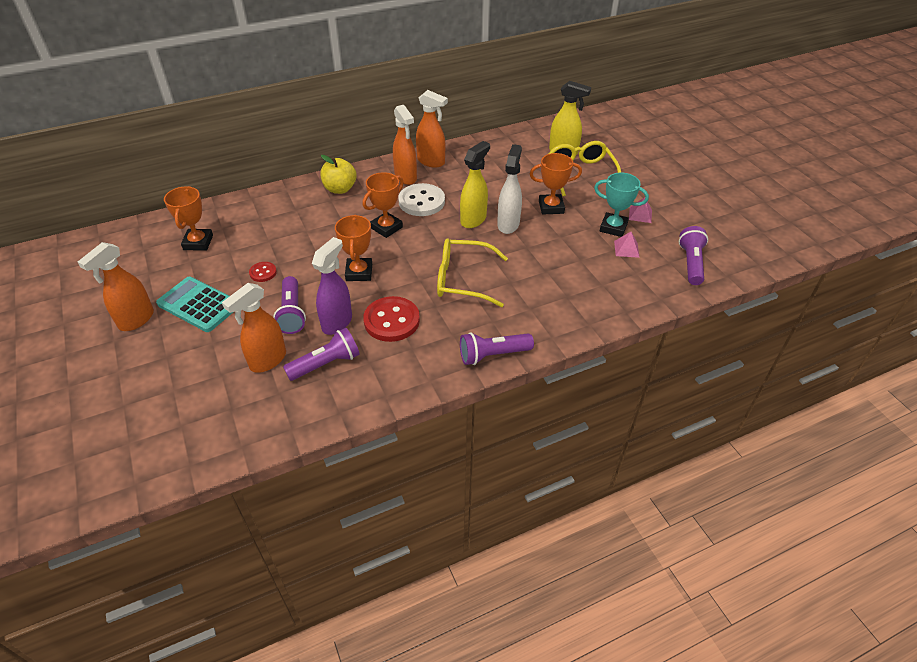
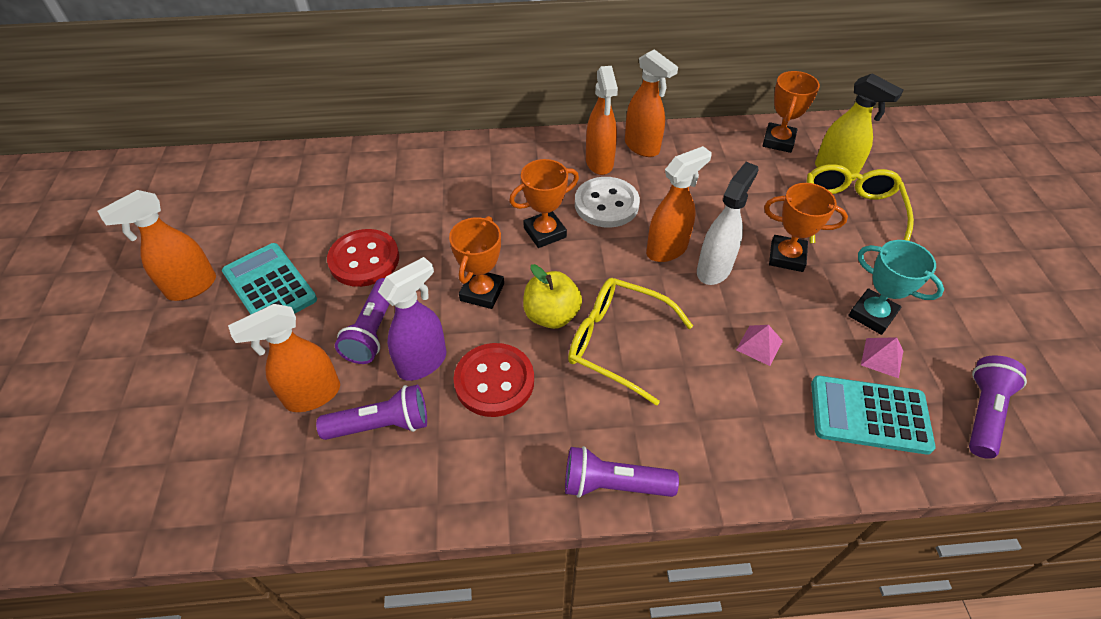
camera: 20 degrees right, 5 degrees up
orange trophy [164,186,213,250] -> orange trophy moved to [762,71,820,153]
red button [249,262,277,282] -> red button [327,229,399,287], size x1.97
yellow apple [320,155,357,194] -> yellow apple moved to [523,264,582,329]
yellow spray bottle [460,141,490,228] -> orange spray bottle [646,146,712,262]
pink pyramid [629,197,652,223] -> pink pyramid moved to [736,325,783,366]
none -> turquoise calculator [811,376,935,455]

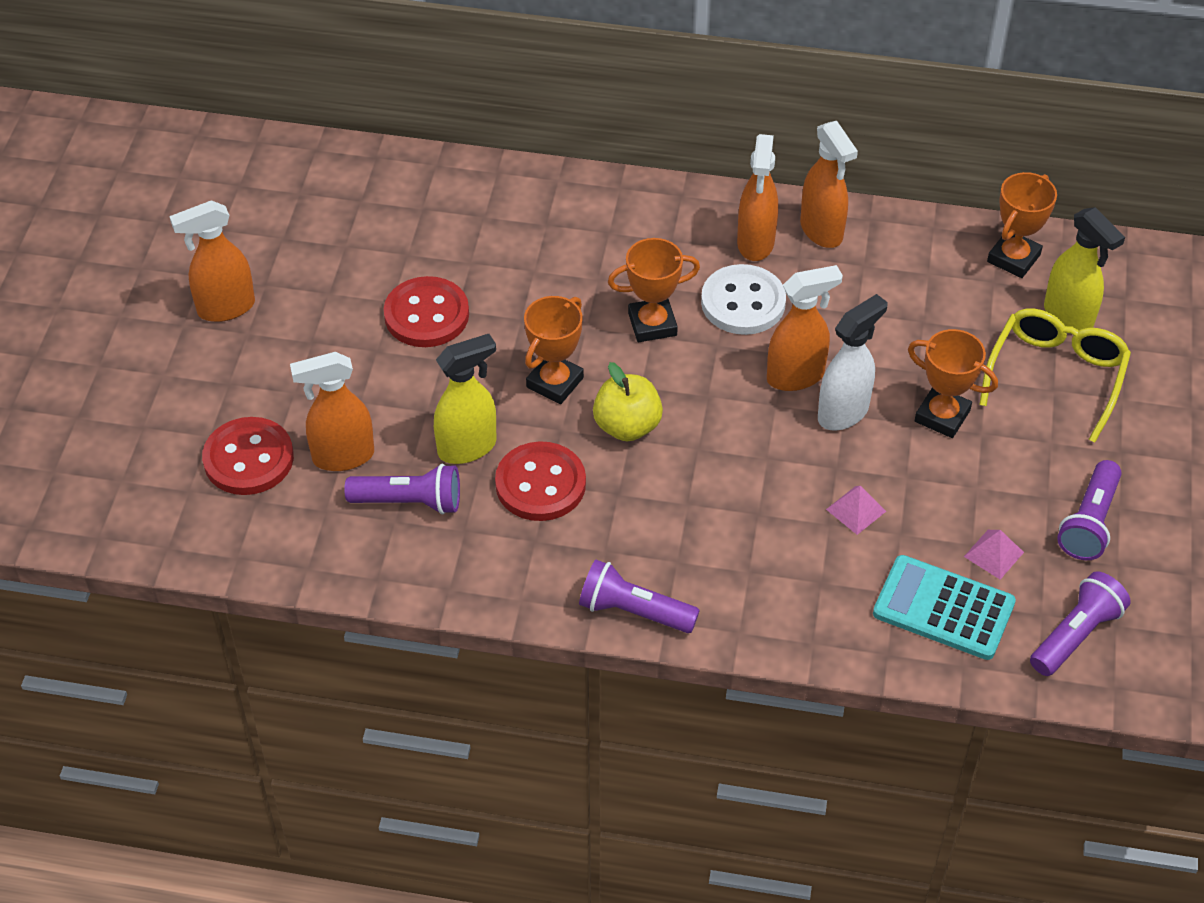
camera: 15 degrees right, 0 degrees up
turquoise calculator [222,243,317,315] -> none
purple flashlight [335,278,390,364] -> purple flashlight moved to [1057,460,1122,560]
purple spray bottle [378,257,446,381] -> yellow spray bottle [434,334,496,464]
yellow glasses [568,278,693,406] -> none
turquoise trophy [848,240,944,335] -> none
none -> red button [202,417,294,495]

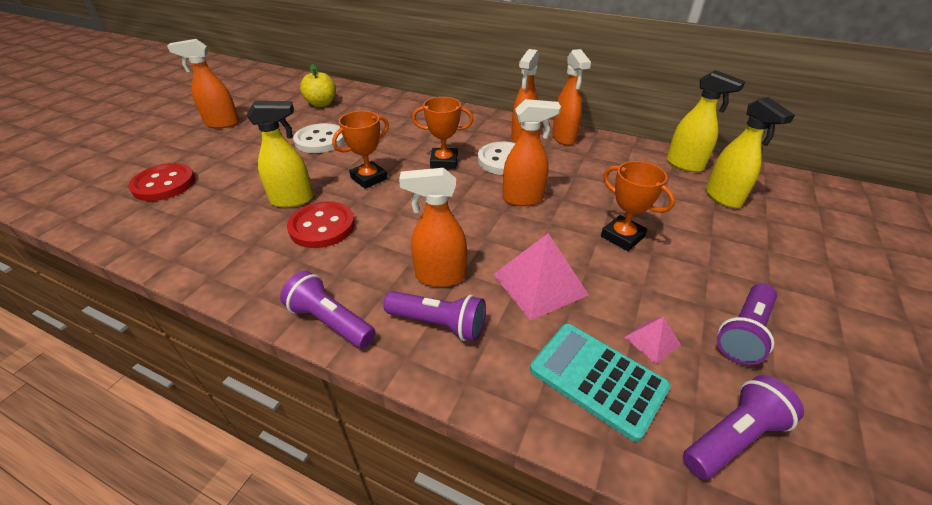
camera: 15 degrees right, 10 degrees down
orange spray bottle [290,352,374,471] -> orange spray bottle moved to [399,168,467,287]
purple flashlight [344,464,460,515] -> purple flashlight moved to [383,291,486,341]
red button [384,276,469,347] -> white button [293,123,345,153]
yellow apple [593,362,663,441] -> yellow apple moved to [300,64,336,107]
white spray bottle [818,294,887,431] -> none
pink pyramid [826,486,886,535] -> pink pyramid [493,233,589,321], size x1.99
yellow glasses [979,309,1131,443] -> none
orange trophy [987,172,1057,278] -> yellow spray bottle [667,70,746,172]

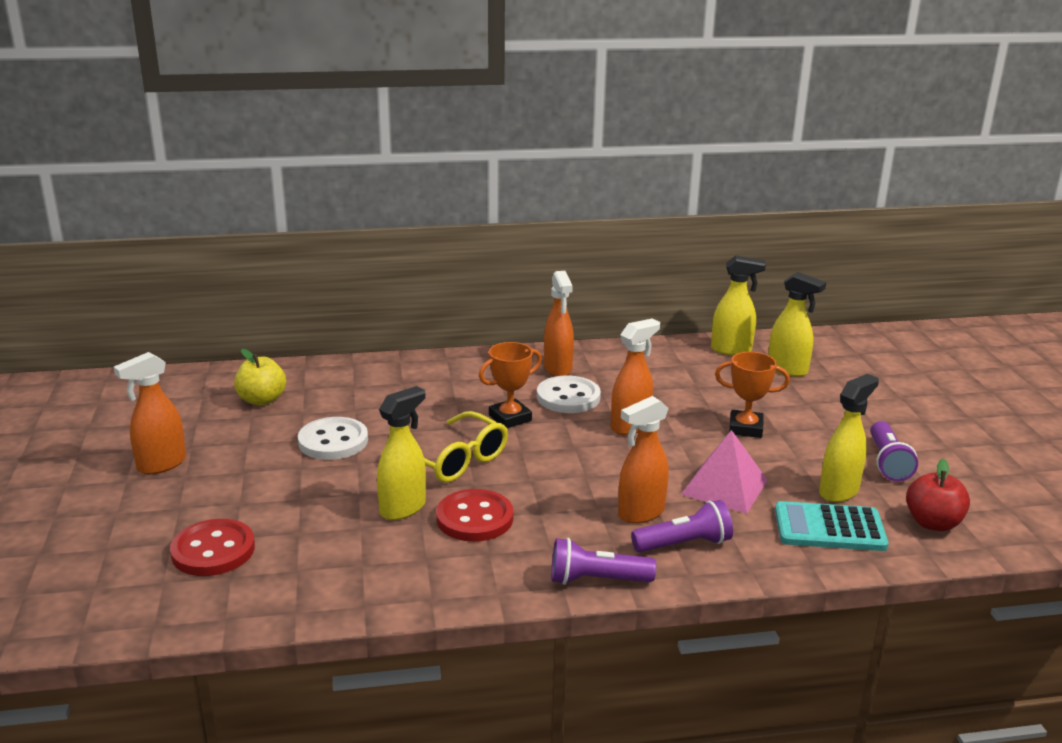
camera: 35 degrees left, 15 degrees down
orange trophy [332,111,389,189] -> yellow glasses [381,411,508,483]
orange spray bottle [552,49,591,146] -> none
pink pyramid [625,317,681,364] -> yellow spray bottle [819,374,879,502]
purple flashlight [683,375,804,480] -> red apple [906,459,970,531]

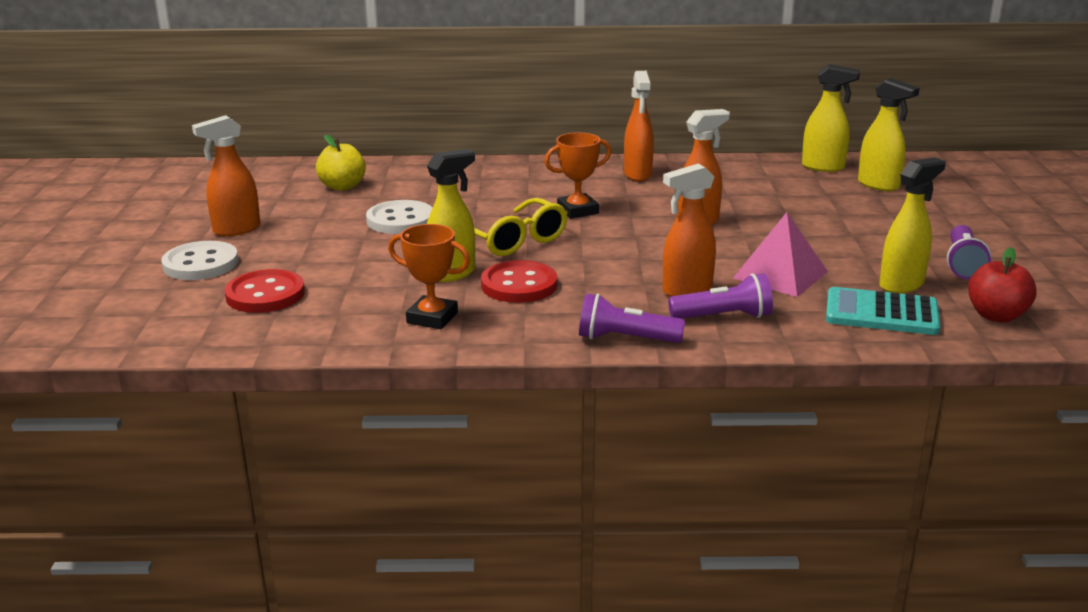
camera: 10 degrees right, 0 degrees up
white button [537,376,601,413] -> white button moved to [161,241,238,280]
orange trophy [715,352,790,438] -> orange trophy moved to [388,224,470,329]

